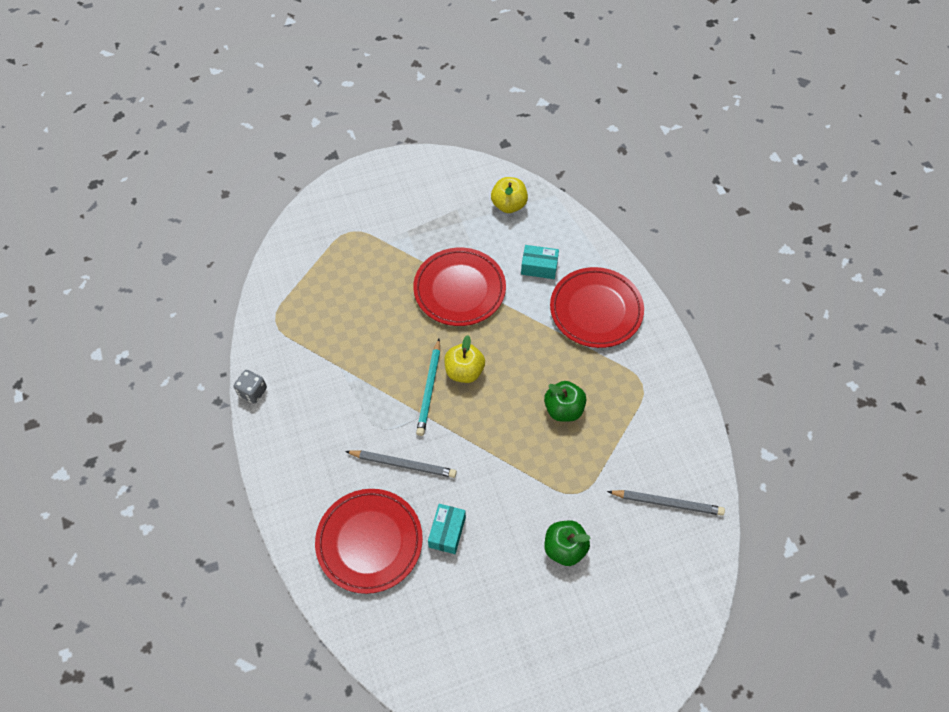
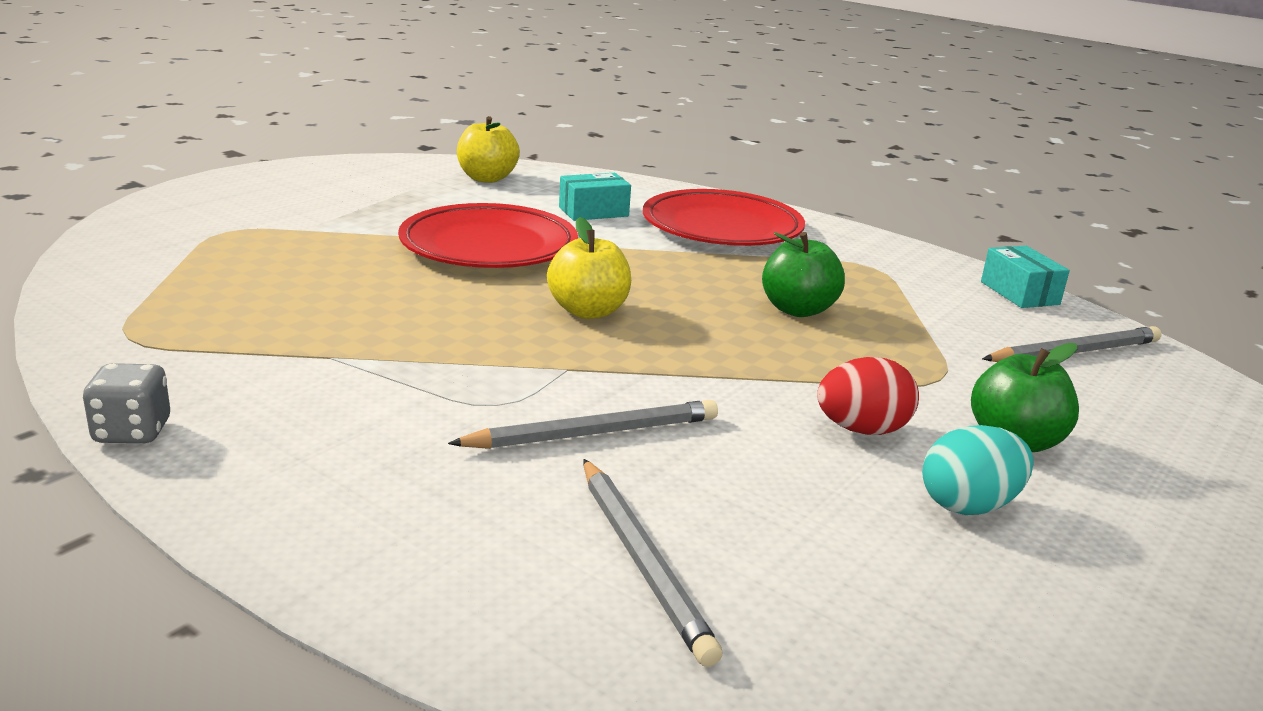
camera: 35 degrees left, 35 degrees down
red plate [315,489,423,594] -> grey pencil [583,459,723,667]
turquoise pencil [416,339,440,436] -> none
turquoise box [428,504,466,554] -> turquoise box moved to [981,246,1070,308]
none -> red egg [817,357,919,435]
none -> turquoise egg [922,425,1034,515]

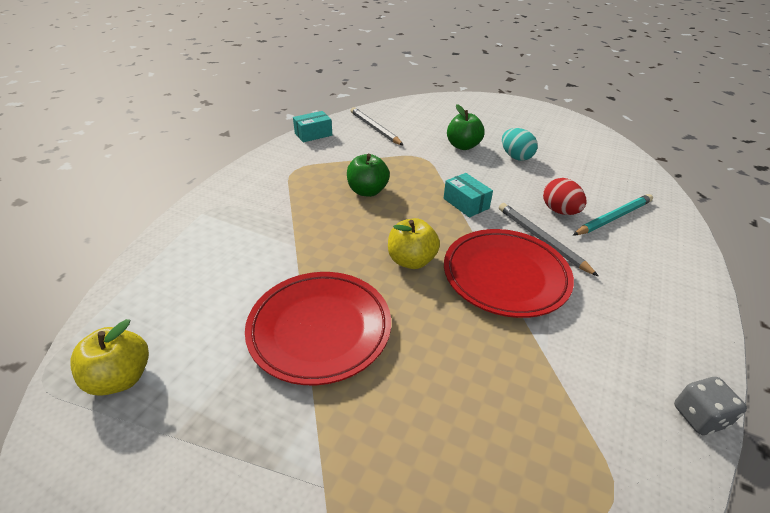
camera: 100 degrees left, 15 degrees up
turquoise box [559,173,631,221] -> turquoise box moved to [444,173,493,217]
grey pencil [583,459,723,667] -> turquoise pencil [573,194,653,235]
red plate [643,189,805,246] -> red plate moved to [444,229,574,318]
red egg [817,357,919,435] -> red egg moved to [543,178,586,215]

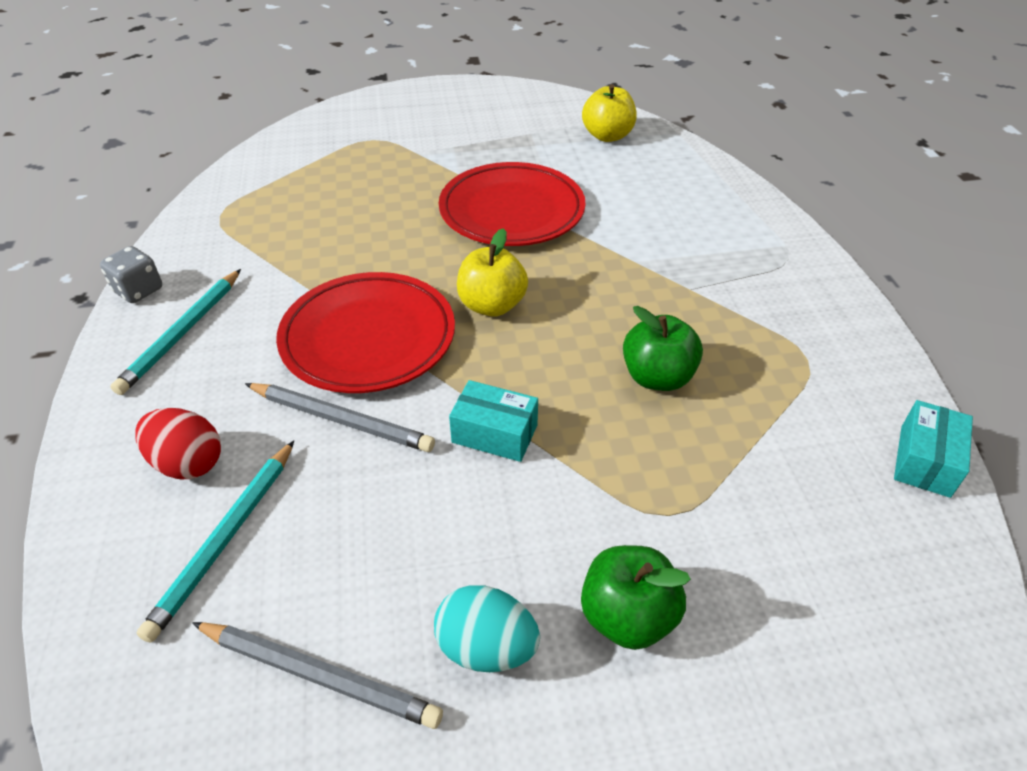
camera: 145 degrees right, 5 degrees up
grey pencil [351,107,403,145] -> grey pencil moved to [192,622,443,729]
red egg [543,178,586,215] -> red egg moved to [135,408,221,479]
none -> turquoise pencil [110,269,241,395]

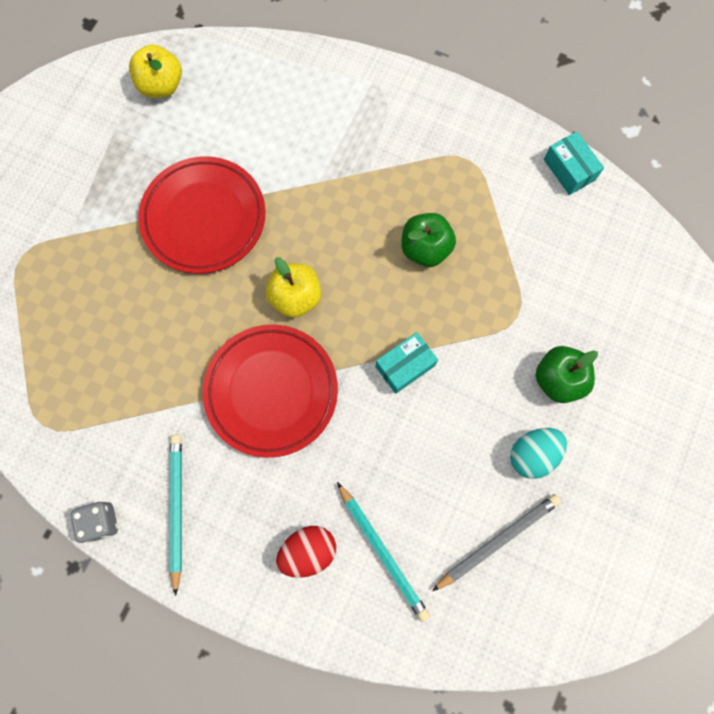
camera: 55 degrees left, 30 degrees up
turquoise pencil [110,269,241,395] -> turquoise pencil turned 150 degrees counterclockwise [170,435,182,596]
grey pencil [245,383,435,452] -> none

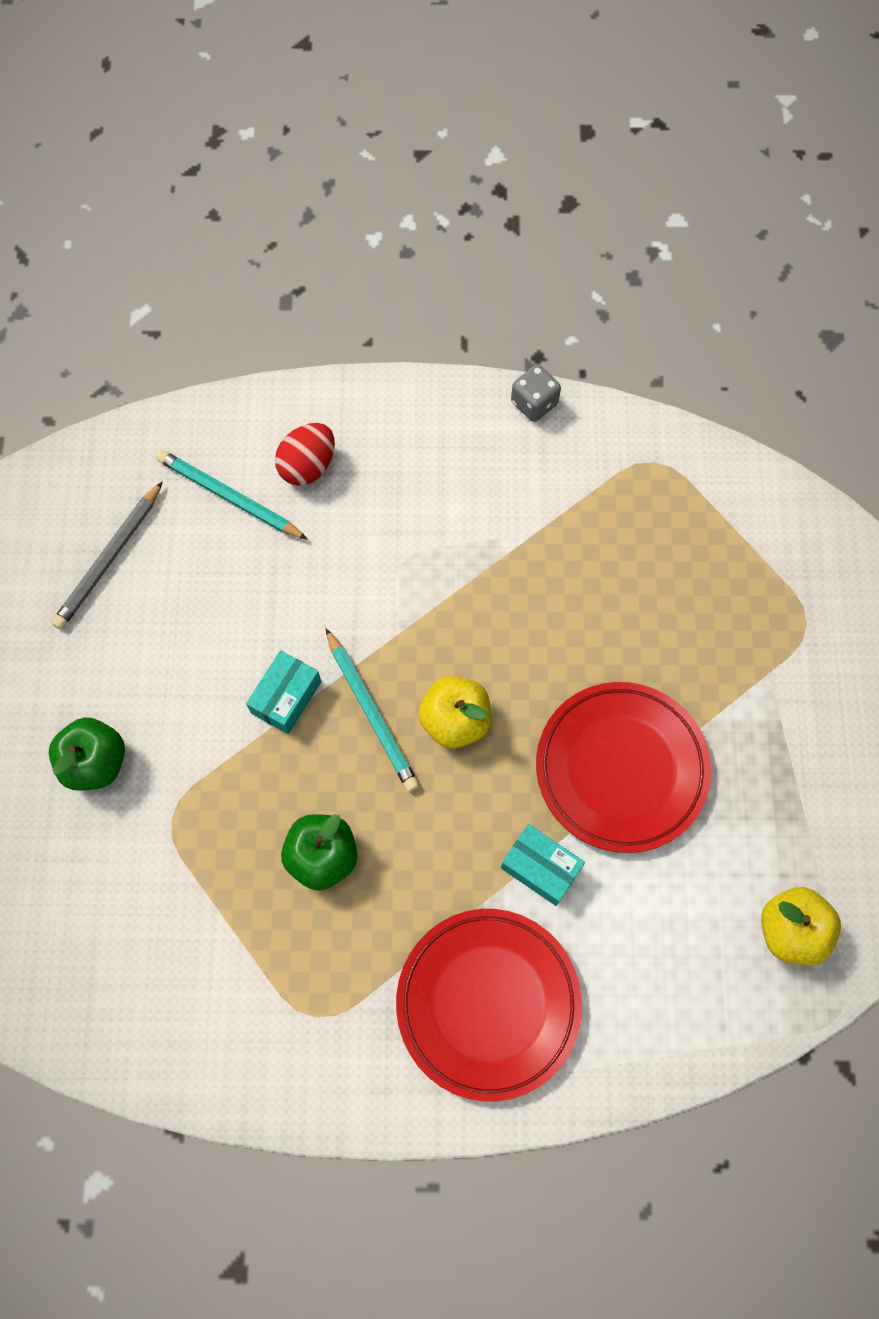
camera: 155 degrees right, 5 degrees down
turquoise pencil [170,435,182,596] -> turquoise pencil moved to [325,628,419,792]
red plate [203,324,338,458] -> red plate moved to [396,909,582,1101]
turquoise egg [510,428,567,479] -> none
turquoise box [544,132,604,195] -> turquoise box moved to [501,824,585,906]

